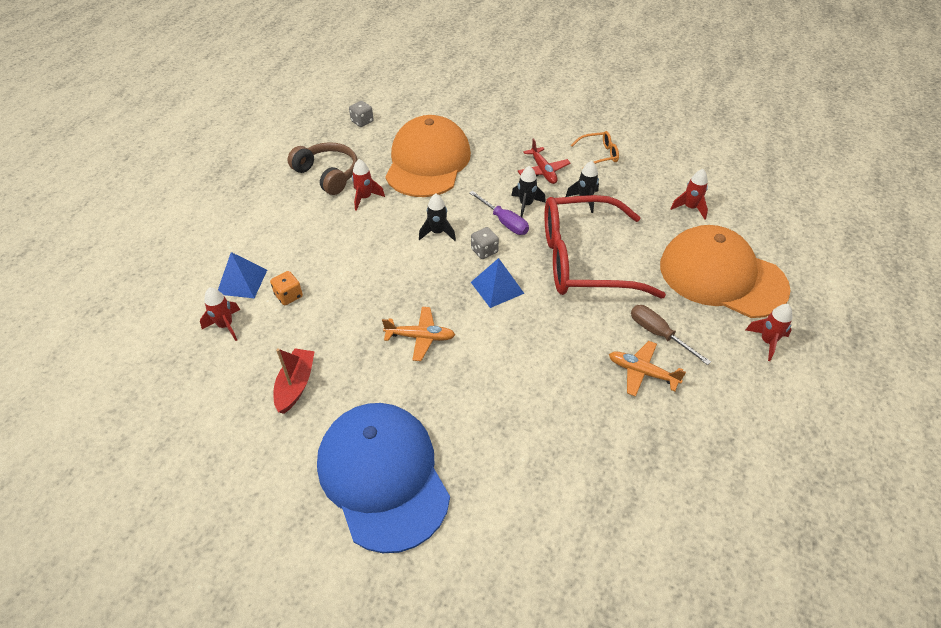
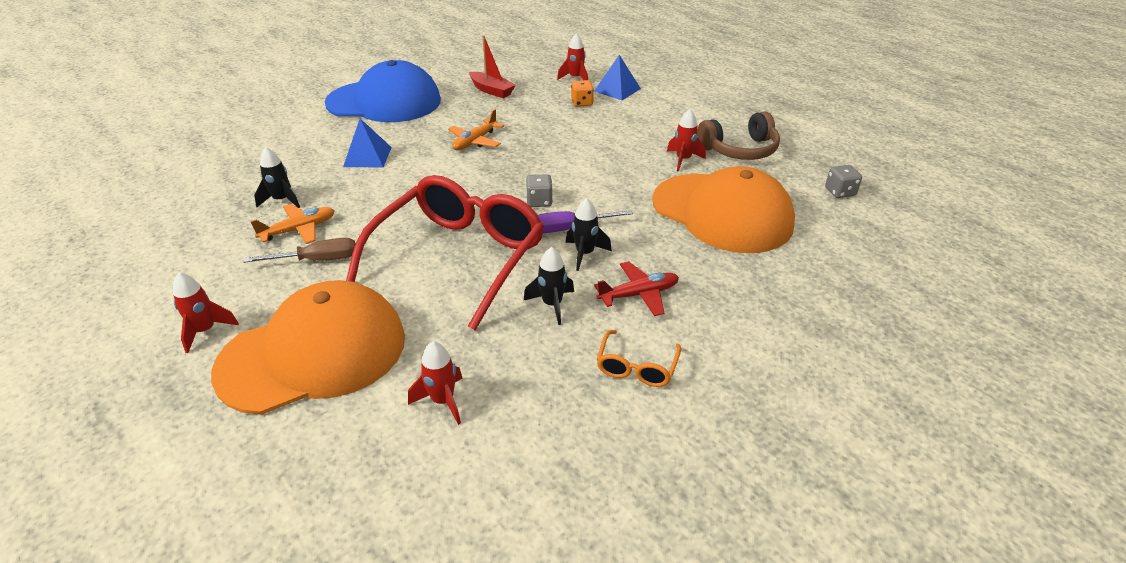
camera: 120 degrees right, 10 degrees down
black rocket [419,194,456,241] -> black rocket moved to [254,147,300,208]
blue pyramid [471,258,525,308] -> blue pyramid moved to [343,119,392,167]
red plane [518,139,571,184] -> red plane turned 150 degrees clockwise [594,261,679,316]

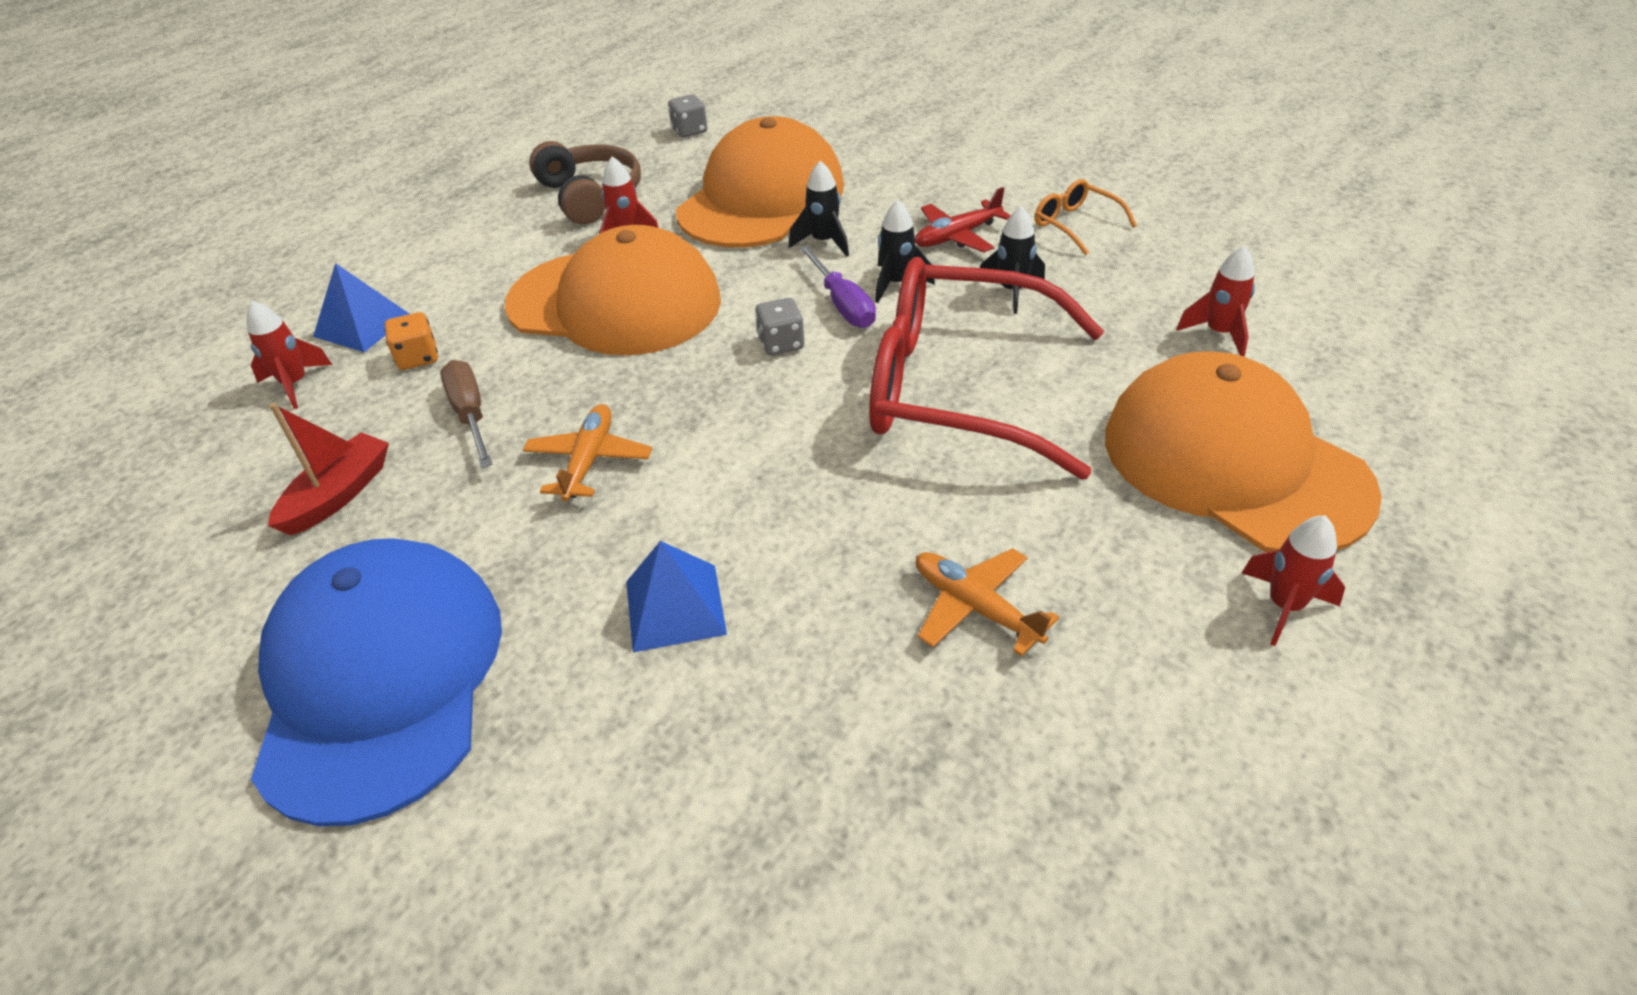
camera: 100 degrees left, 5 degrees up
brown screwdriver [243,238,356,263] -> brown screwdriver moved to [440,360,492,468]
black rocket [254,147,300,208] -> black rocket moved to [789,161,849,257]
orange plane [448,109,504,150] -> orange plane turned 105 degrees counterclockwise [523,404,652,501]
red plane [594,261,679,316] -> red plane turned 90 degrees counterclockwise [915,187,1011,252]
orange glasses [597,330,681,387] -> orange glasses turned 135 degrees counterclockwise [1035,179,1137,255]
none -> orange cap [505,225,721,355]

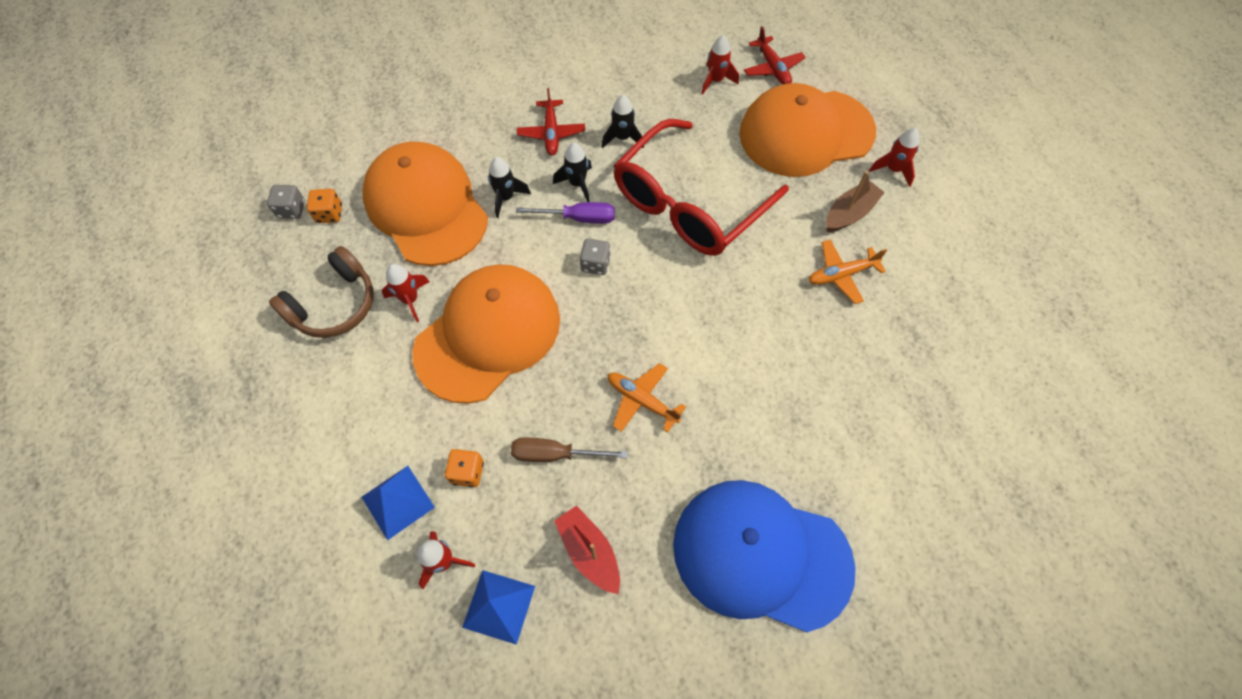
camera: 65 degrees left, 20 degrees up
brown headphones [529,141,641,224] -> brown headphones turned 135 degrees clockwise [269,246,374,338]
blue pyramid [626,541,727,652] -> blue pyramid moved to [462,570,535,645]
orange glasses [1035,179,1137,255] -> none
none -> orange dice [307,189,342,223]
none -> red plane [744,26,806,85]
none -> brown boat [826,171,885,232]

